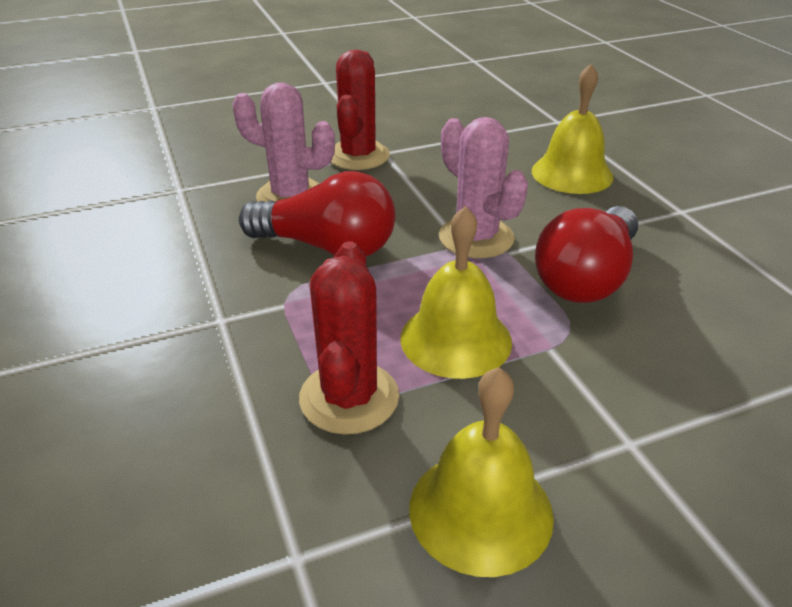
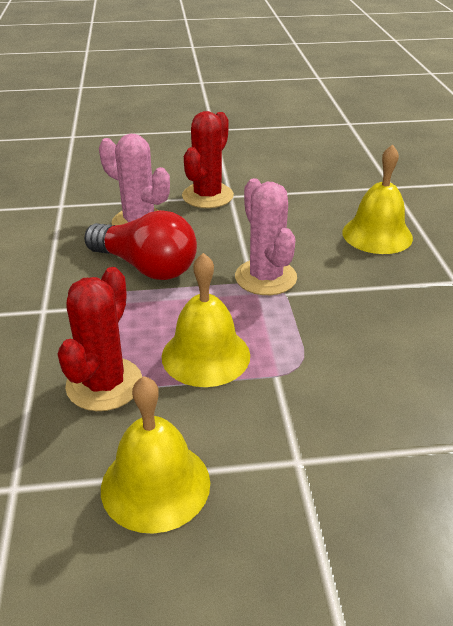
camera: 15 degrees right, 0 degrees up
red light bulb [535,206,638,303] -> none

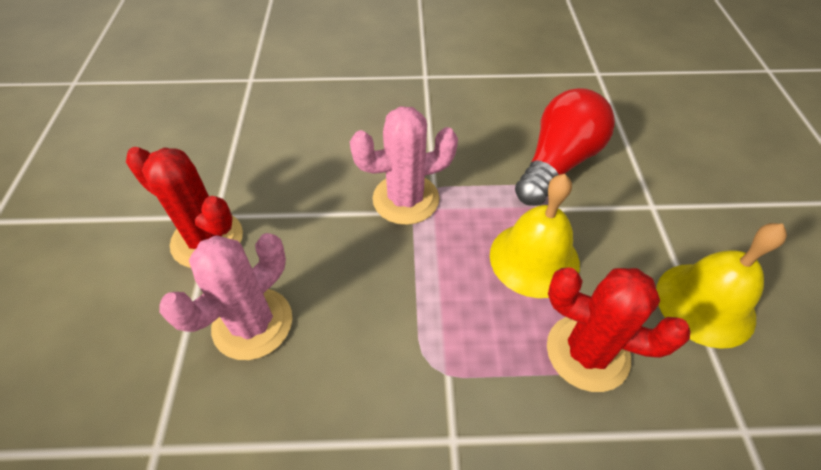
camera: 85 degrees left, 15 degrees up
red light bulb [84,210,197,280] -> red light bulb moved to [515,88,615,206]
yellow bell [342,144,413,254] -> none

